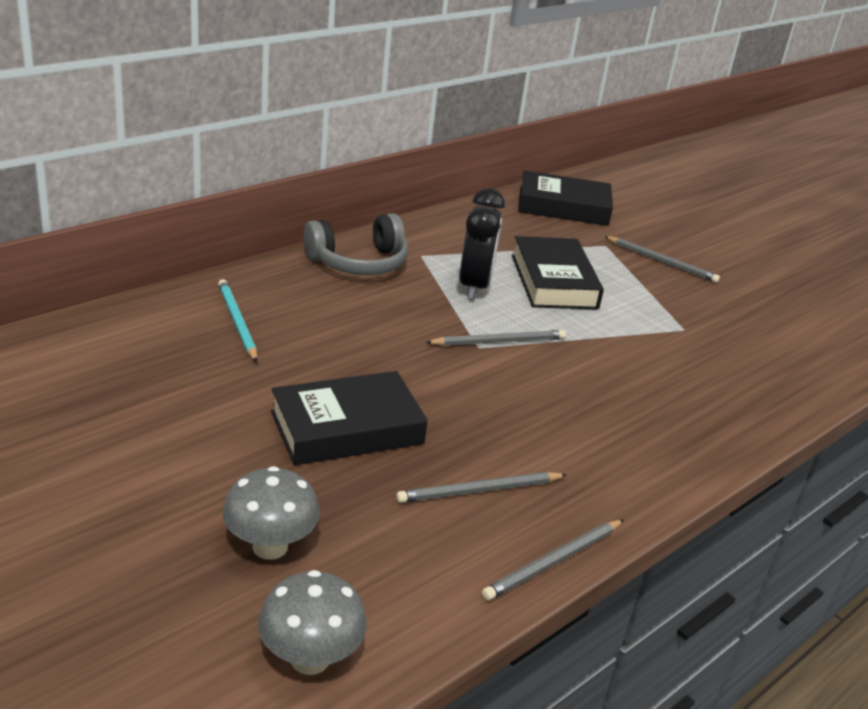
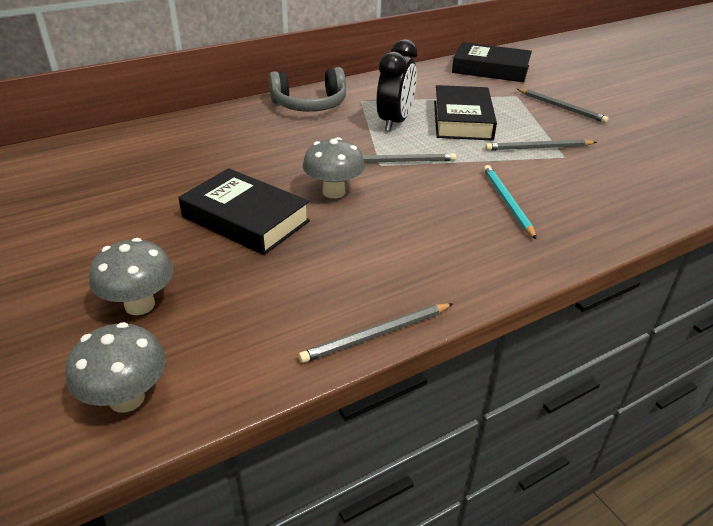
camera: 15 degrees right, 5 degrees up
turquoise pencil [218,279,257,362] -> turquoise pencil moved to [484,165,537,240]
black book [271,371,428,465] -> black book turned 45 degrees clockwise [179,168,310,255]
grey pencil [396,472,567,503] -> grey pencil moved to [485,139,597,151]
none -> grey mushroom [303,137,365,199]

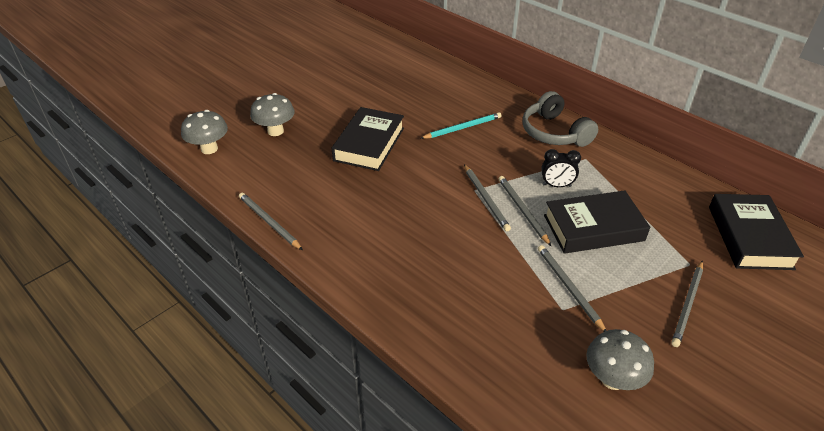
camera: 75 degrees right, 5 degrees up
grey mushroom [303,137,365,199] -> grey mushroom moved to [586,329,654,390]
black clock [376,39,417,132] -> black clock [541,149,581,187], size x0.60
turquoise pencil [484,165,537,240] -> turquoise pencil moved to [420,112,502,139]
none -> grey pencil [499,176,551,246]

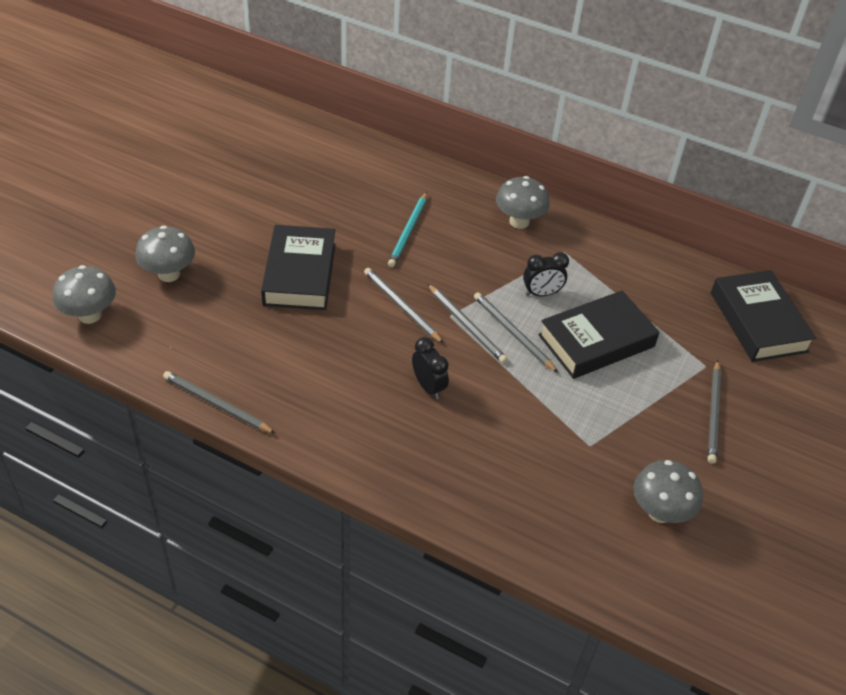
camera: 20 degrees left, 5 degrees up
turquoise pencil [420,112,502,139] -> turquoise pencil turned 150 degrees clockwise [388,192,427,267]
grey headphones [523,91,598,147] -> grey mushroom [496,176,550,229]
grey pencil [538,245,606,331] -> grey pencil moved to [364,268,444,344]
none -> black clock [412,337,449,399]

